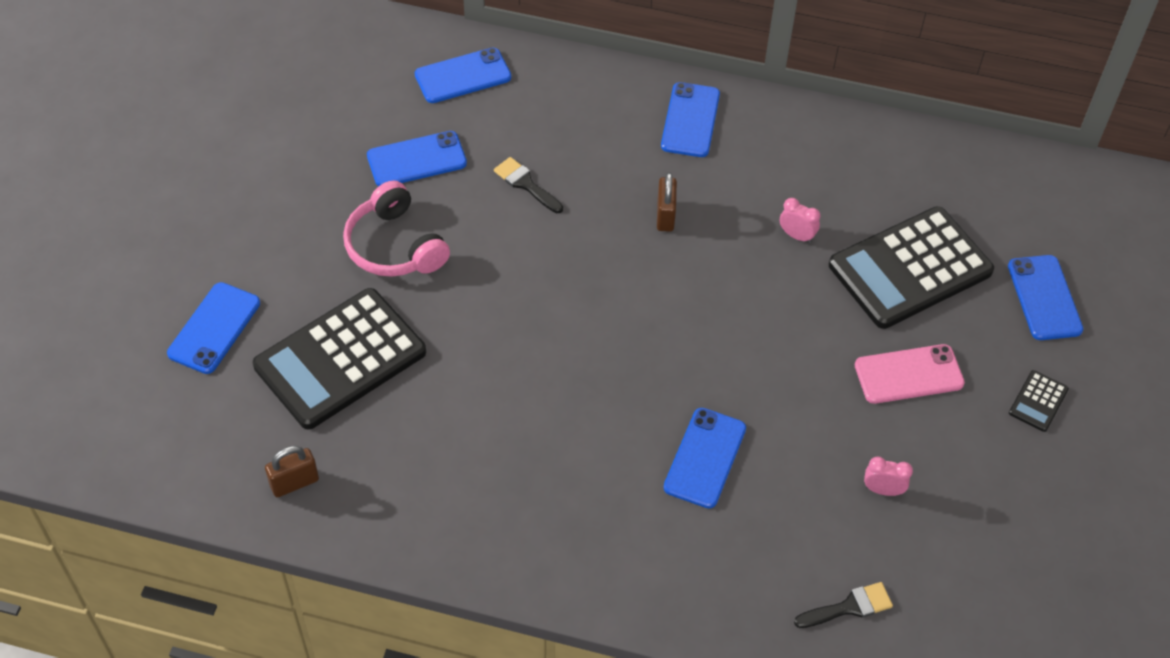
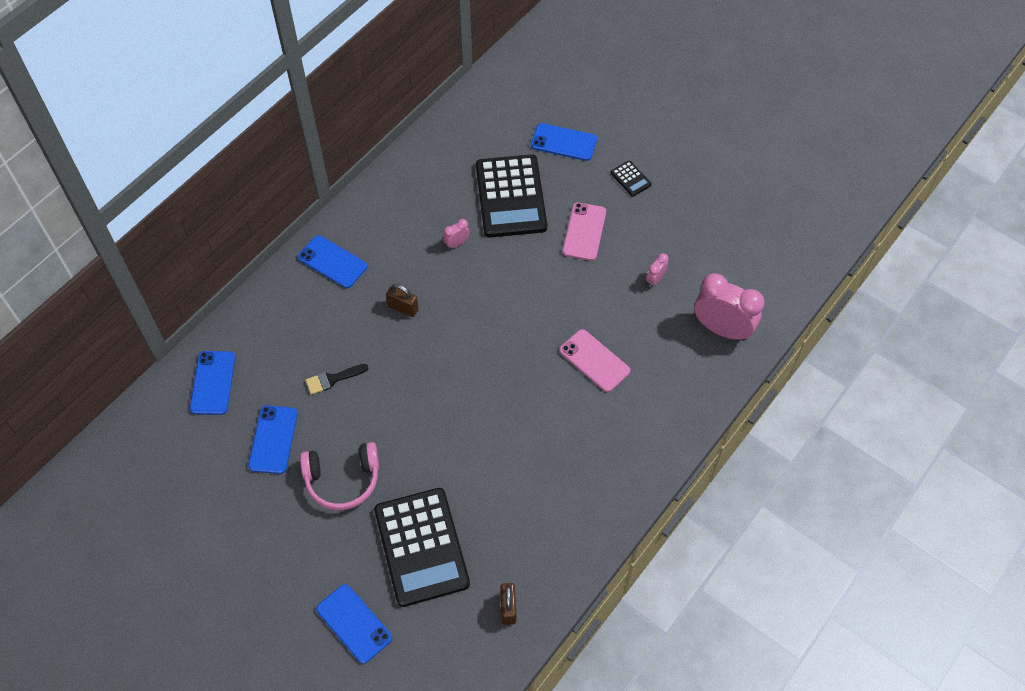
camera: 65 degrees left, 5 degrees up
blue phone [663,408,746,508] -> pink phone [559,329,630,392]
black brush [794,582,893,628] -> pink clock [694,273,765,341]

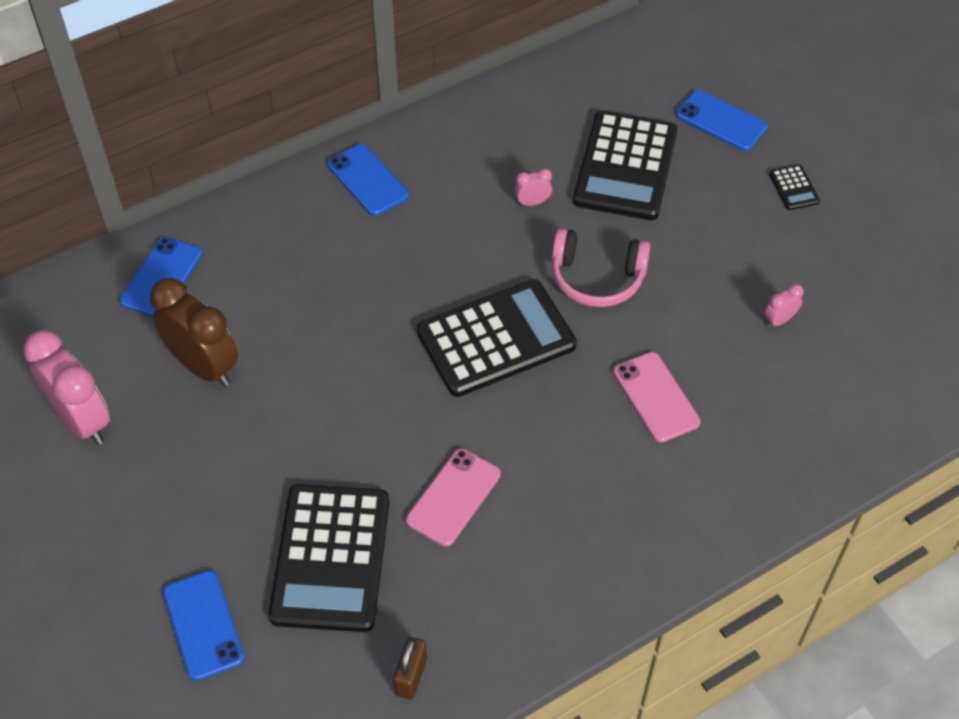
camera: 20 degrees right, 5 degrees down
blue phone [248,405,298,474] -> brown clock [150,278,238,386]
pink headphones [300,442,379,510] -> pink headphones moved to [552,228,651,307]
black brush [306,364,368,395] -> none
brown padlock [386,284,419,317] -> none
pink phone [563,202,606,261] -> pink phone moved to [406,449,501,546]
pink clock [694,273,765,341] -> pink clock moved to [23,330,110,445]
none -> black calculator [417,279,577,397]

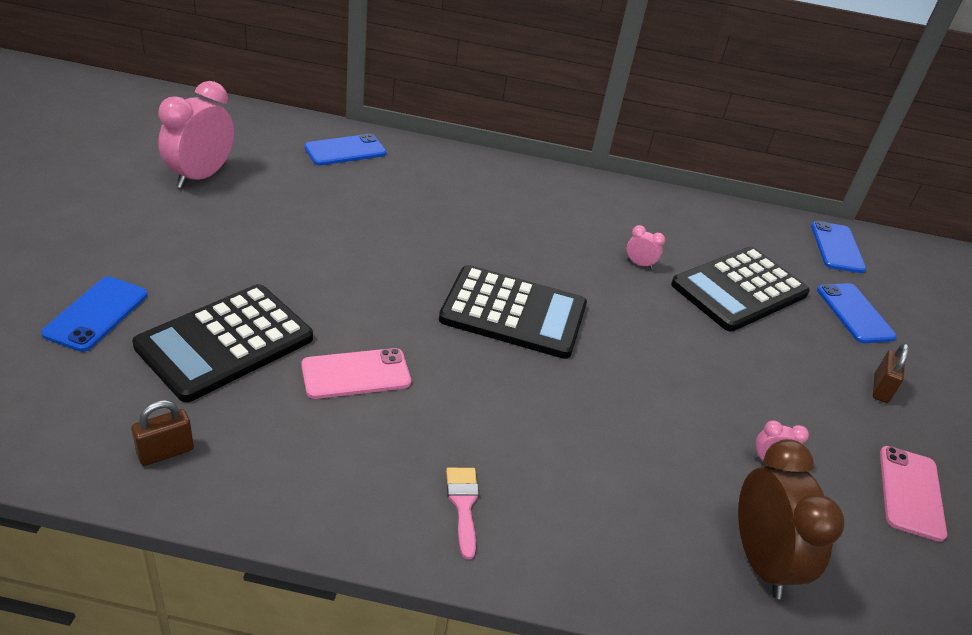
camera: 35 degrees right, 15 degrees down
pink clock [23,330,110,445] -> pink clock turned 150 degrees counterclockwise [158,81,234,188]
brown clock [150,278,238,386] -> brown clock moved to [738,439,844,599]
blue phone [328,144,409,216] -> blue phone moved to [811,221,866,273]
pink headphones [552,228,651,307] -> none
pink phone [613,352,701,443] -> pink phone moved to [880,446,947,542]
black calculator [769,165,820,210] -> brown padlock [872,343,909,403]
none -> pink brush [446,468,479,559]

